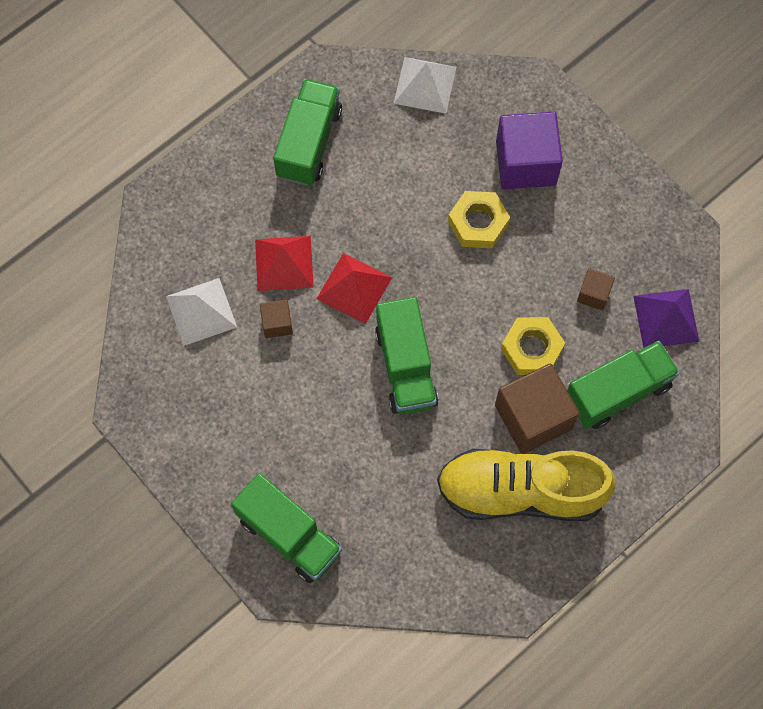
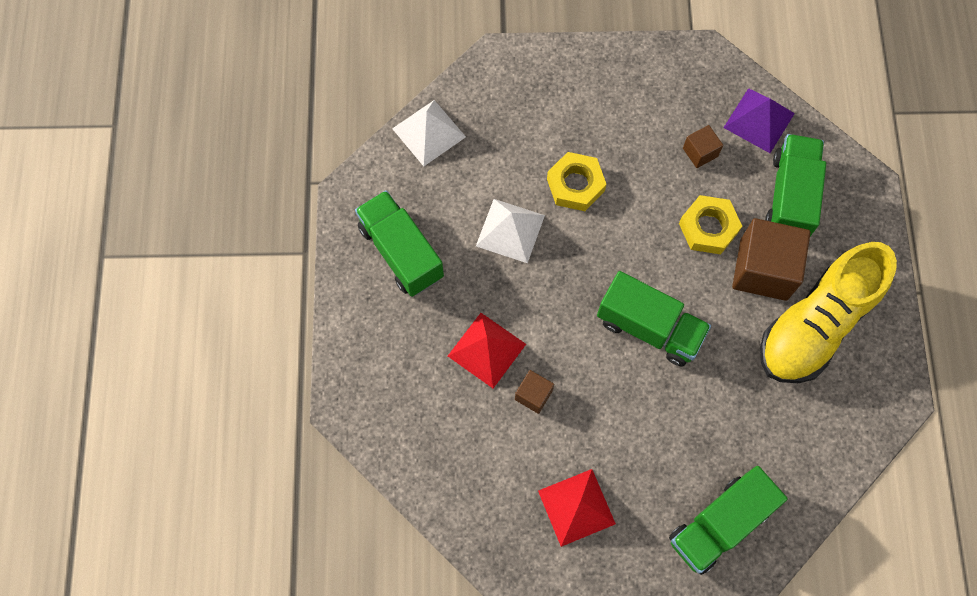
camera: 50 degrees left, 0 degrees up
white pyramid [166,278,237,346] -> white pyramid moved to [476,199,545,263]
green truck [231,473,342,583] -> green truck turned 150 degrees clockwise [669,466,788,575]
red pyramid [316,253,392,324] -> red pyramid moved to [538,469,616,547]
purple cube [496,112,563,189] -> none

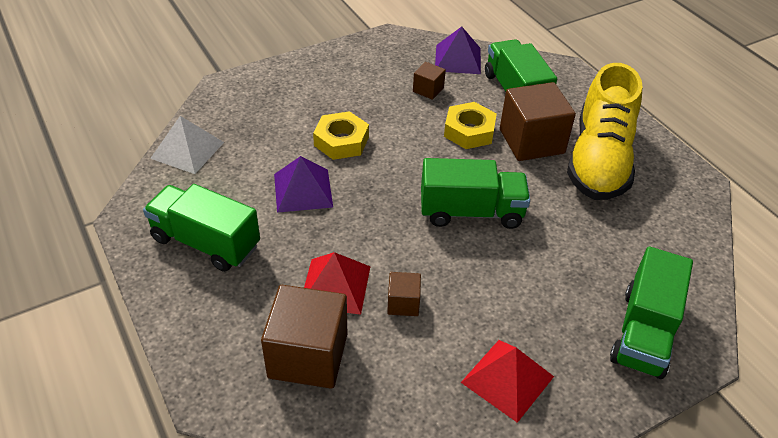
camera: 30 degrees left, 25 degrees down
white pyramid [476,199,545,263] -> purple pyramid [274,156,333,213]
none -> brown cube [261,285,347,389]

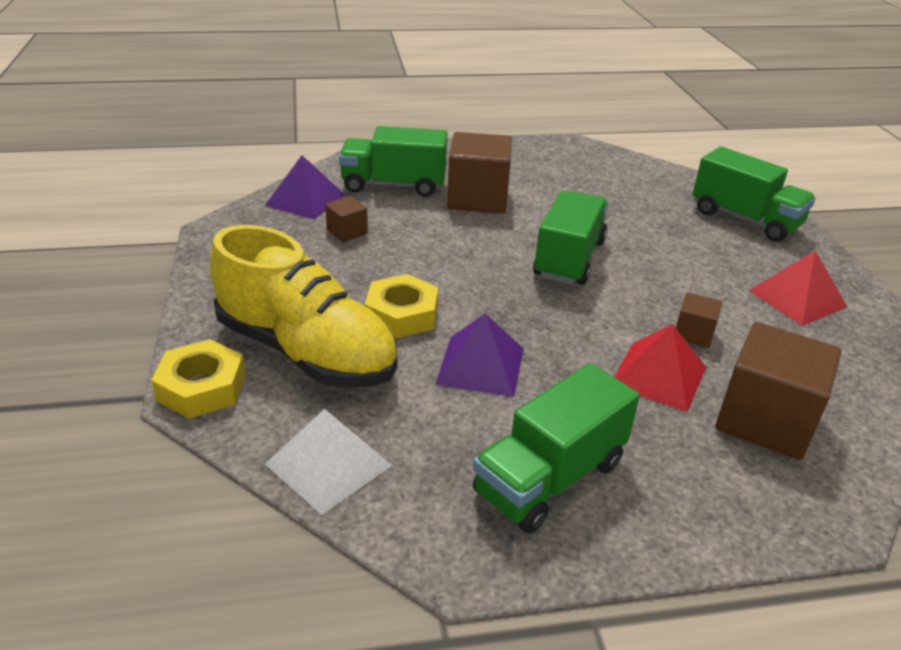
camera: 70 degrees left, 10 degrees down
yellow nut [444,102,497,149] -> yellow nut moved to [151,339,246,419]
yellow shoe [567,63,643,200] -> yellow shoe moved to [210,225,397,388]

